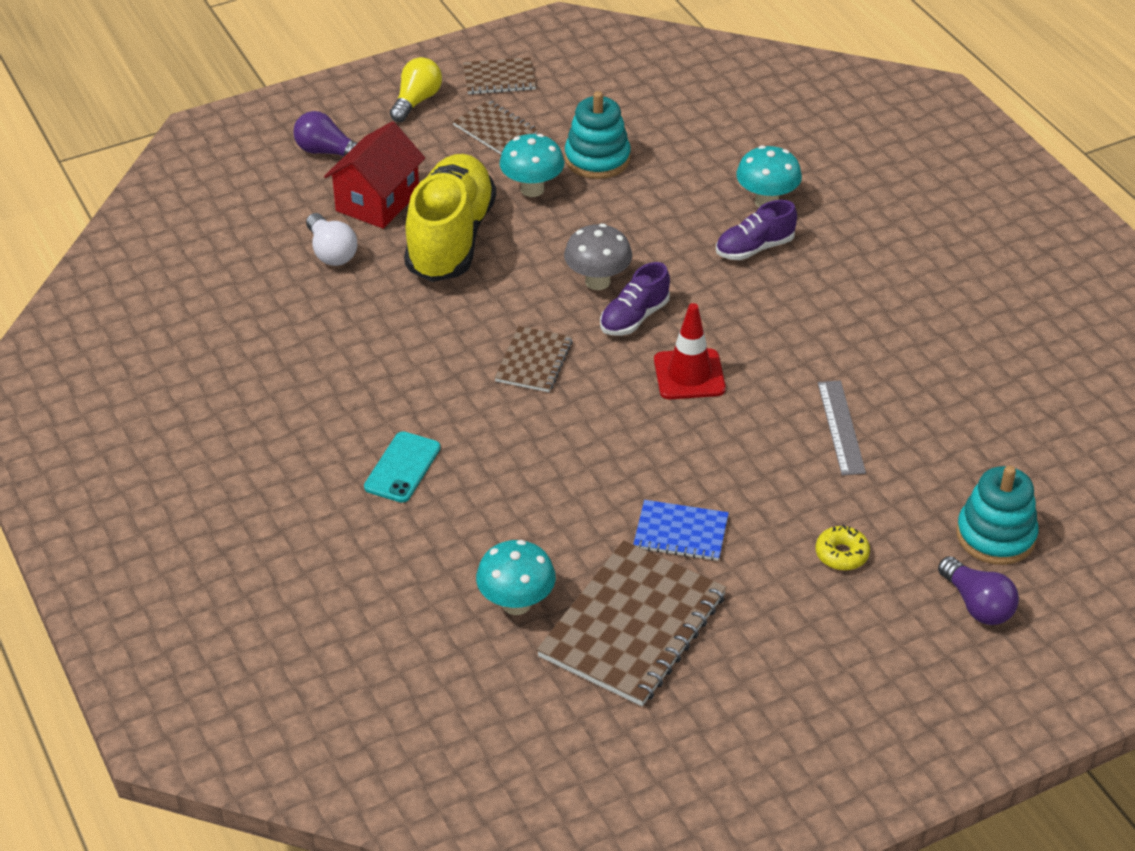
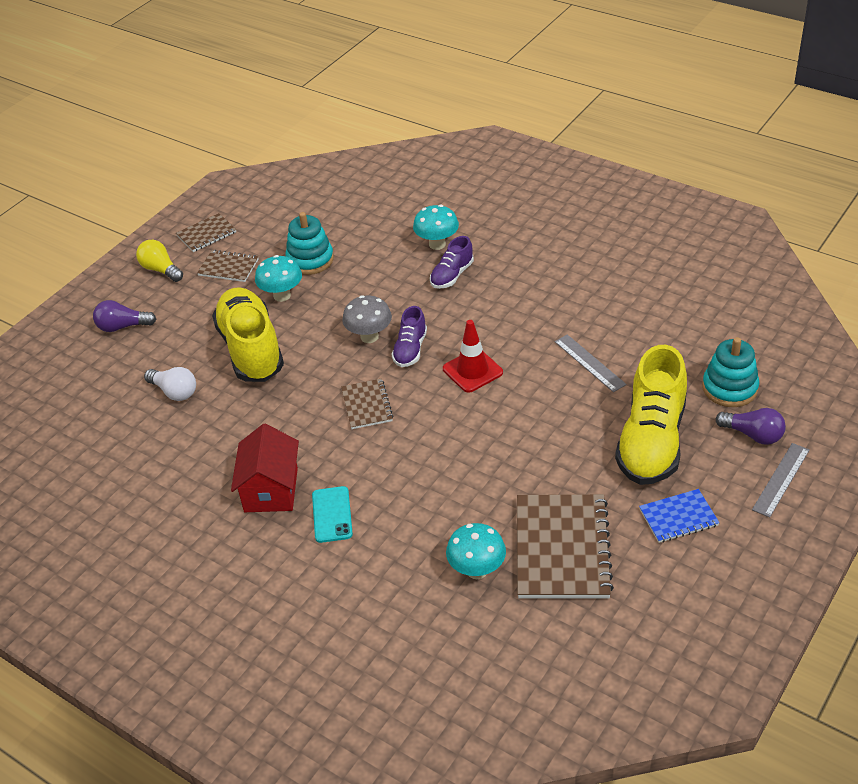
camera: 25 degrees left, 0 degrees up
red house [324,121,425,229] -> red house moved to [231,424,299,512]
yellow light bulb [390,57,442,122] -> yellow light bulb turned 45 degrees counterclockwise [136,240,183,282]
blue notebook [633,500,729,561] -> blue notebook moved to [639,489,720,543]
yellow donut [816,525,870,571] -> yellow shoe [615,345,687,485]
none -> grey ruler [752,443,810,518]

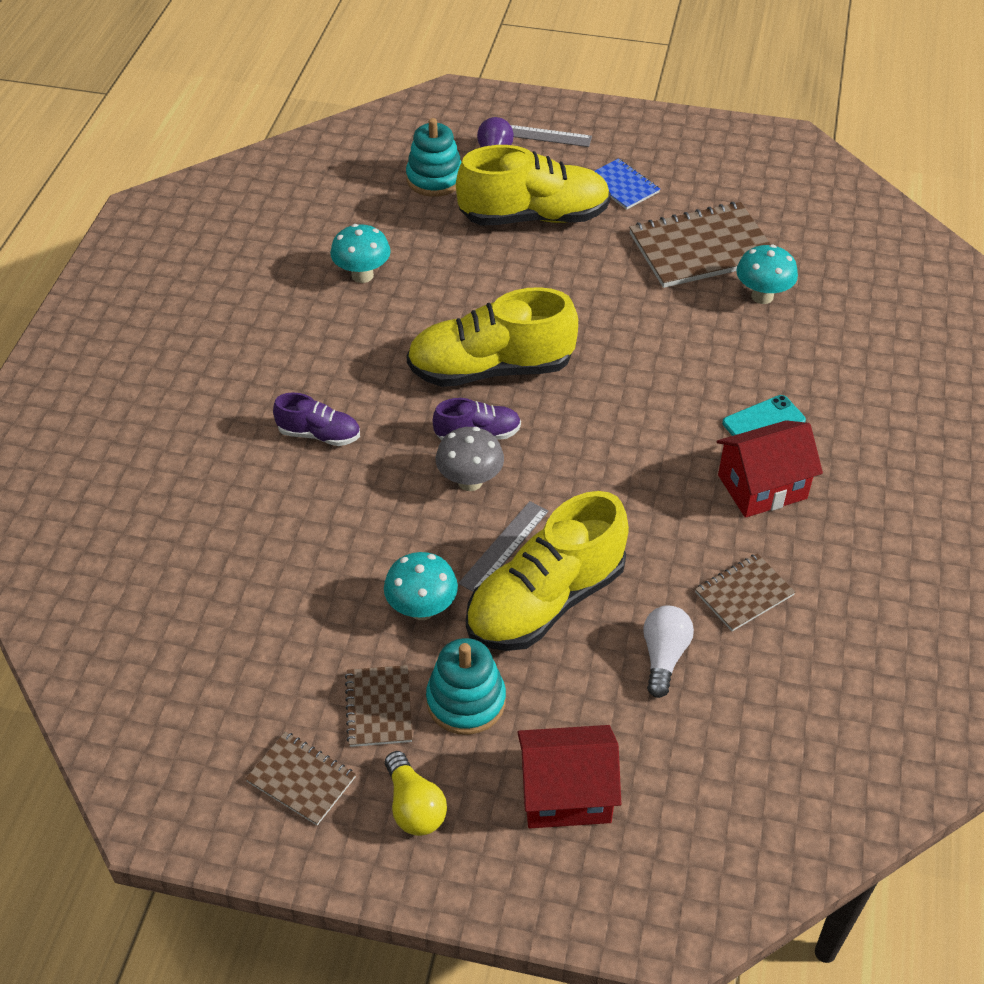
camera: 115 degrees left, 5 degrees up
purple light bulb [93,300,156,332] -> red house [517,725,621,828]
yellow light bulb [136,240,183,282] -> yellow light bulb turned 45 degrees counterclockwise [385,751,447,836]
turquoise stacking toy [285,212,334,275] -> turquoise stacking toy moved to [426,638,506,735]
brown notebook [341,378,393,429] -> brown notebook moved to [695,553,795,631]
turquoise mushroom [413,205,459,250] -> turquoise mushroom moved to [330,224,391,283]
red traffic cone [443,320,503,393] -> yellow shoe [406,287,578,387]
grey ruler [555,334,627,392] -> grey ruler moved to [458,501,549,592]

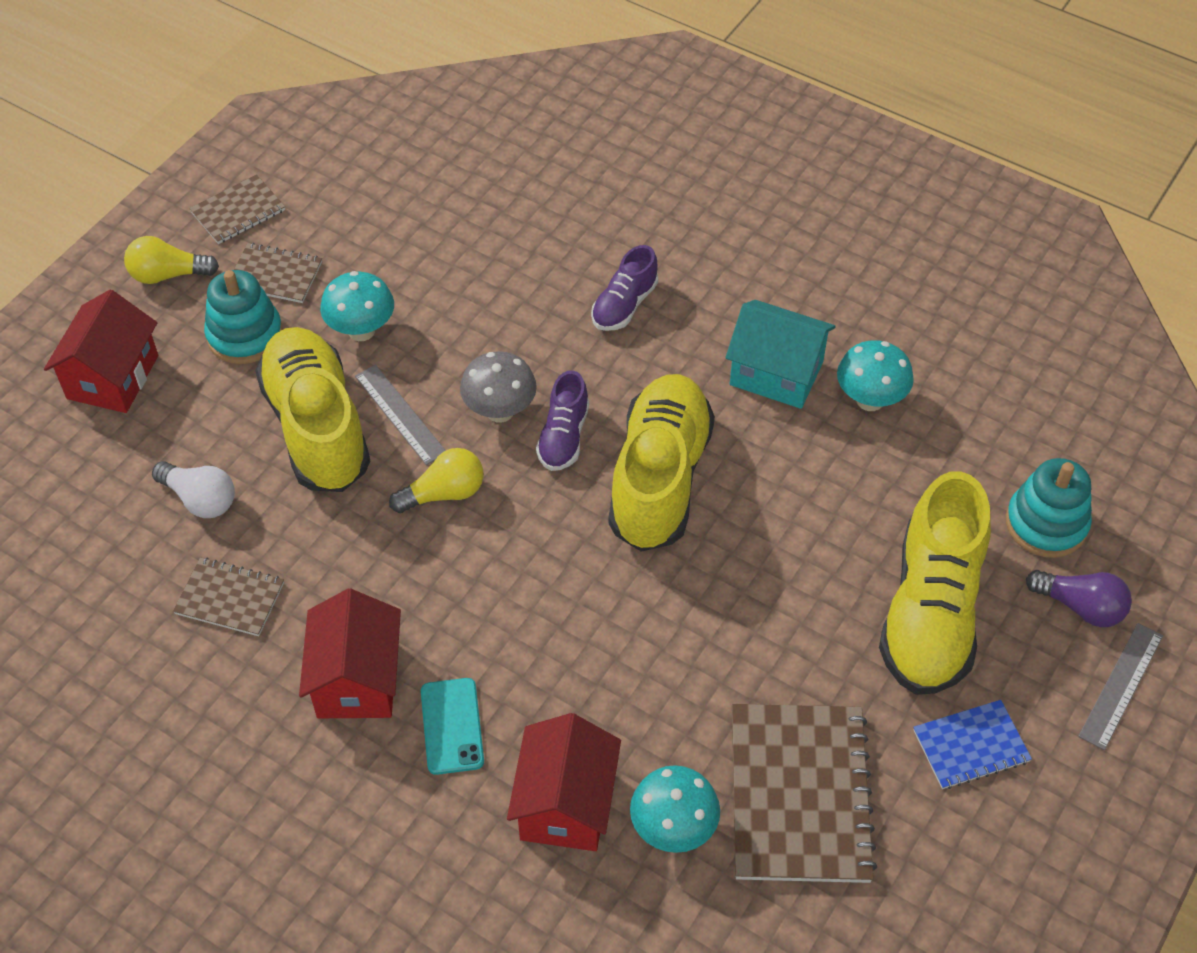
camera: 110 degrees right, 5 degrees up
brown notebook [695,553,795,631] -> brown notebook turned 60 degrees counterclockwise [173,557,284,636]
none -> yellow light bulb [389,448,484,513]
none -> red house [507,713,621,851]
none -> turquoise house [726,300,835,409]

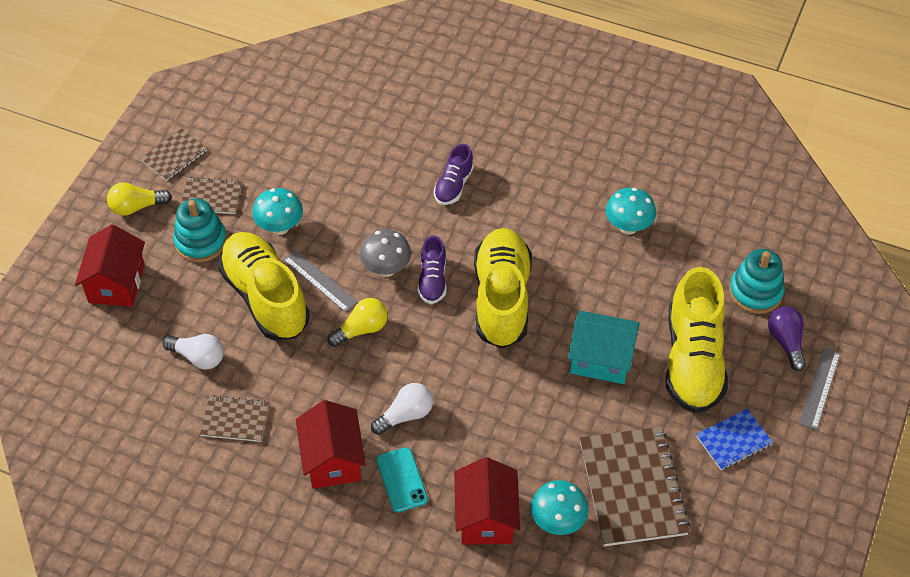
camera: 10 degrees left, 0 degrees up
turquoise house [726,300,835,409] -> turquoise house moved to [568,310,640,384]
purple light bulb [1026,570,1132,627] -> purple light bulb turned 120 degrees counterclockwise [768,306,806,371]
none -> white light bulb [371,383,433,435]

